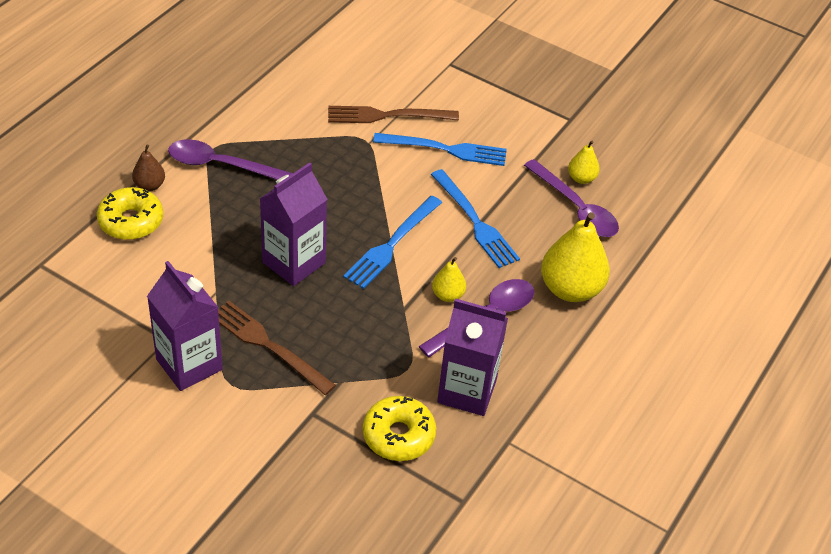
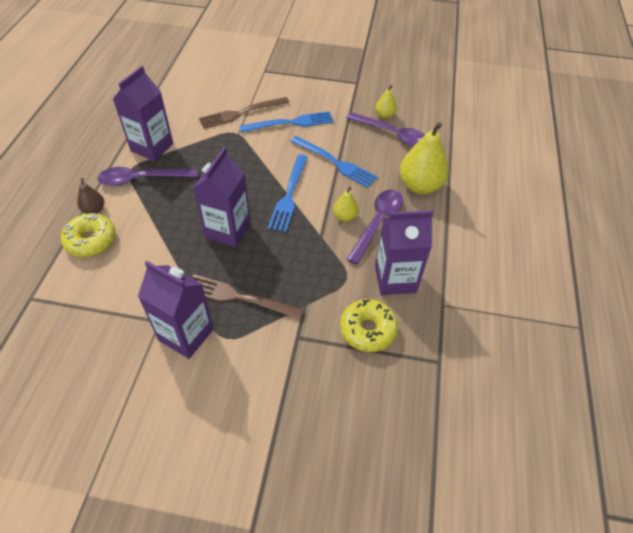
camera: 20 degrees left, 5 degrees up
none -> purple carton [113,66,173,161]

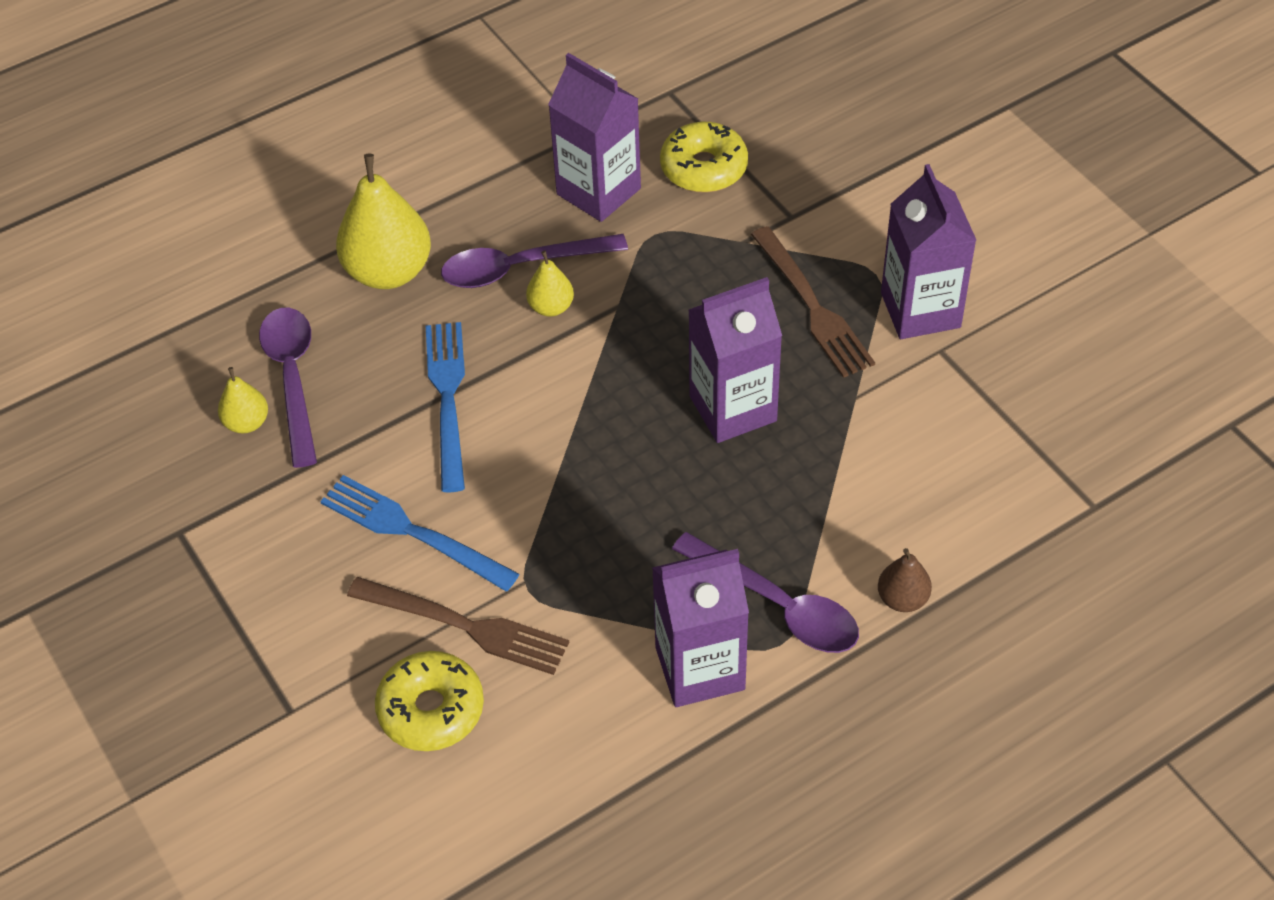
camera: 130 degrees left, 0 degrees up
yellow donut [61,213,116,257] -> yellow donut moved to [375,651,484,751]
blue fork [268,154,308,232] -> none

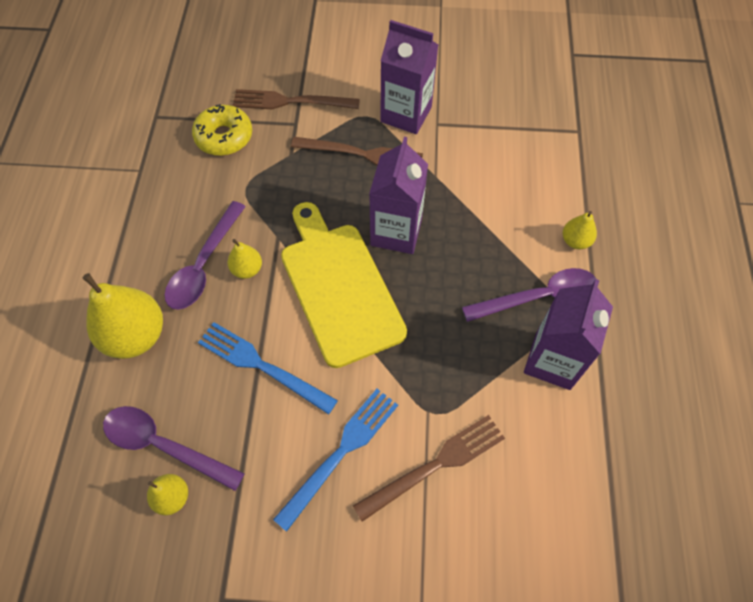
camera: 55 degrees left, 10 degrees up
blue fork [320,475,519,591] -> blue fork turned 150 degrees clockwise [273,389,398,532]
yellow donut [375,651,484,751] -> none
purple carton [548,53,641,222] -> none
brown pear [878,548,932,612] -> yellow pear [563,211,597,249]
none -> brown fork [233,89,360,109]
none -> yellow cutting board [281,202,407,368]

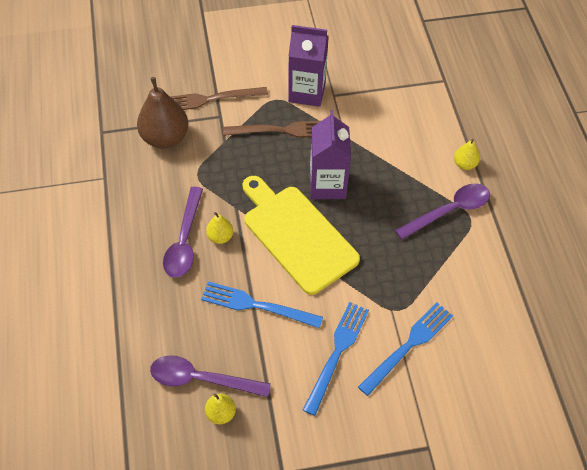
camera: 15 degrees left, 5 degrees down
yellow pear [83,273,163,359] -> none
yellow donut [192,104,252,156] -> brown pear [137,77,188,149]
brown fork [353,415,505,522] -> blue fork [358,302,453,396]
purple carton [524,279,613,390] -> none

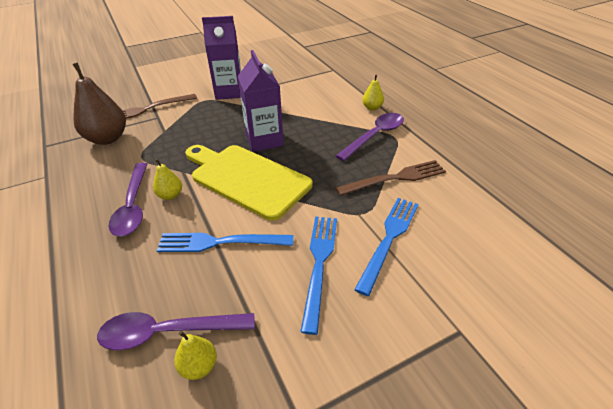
camera: 15 degrees left, 15 degrees down
brown fork [223,121,321,137] -> brown fork moved to [336,160,446,196]

